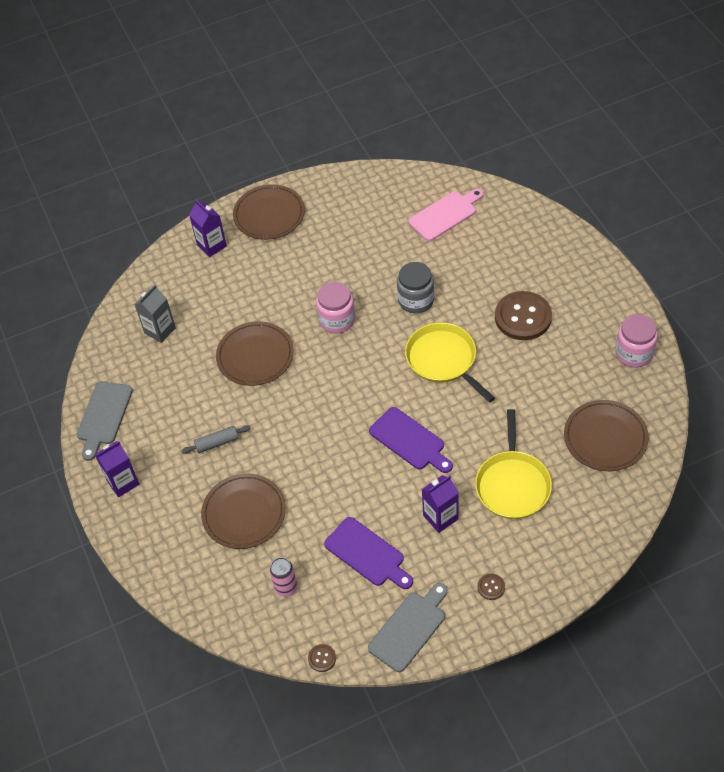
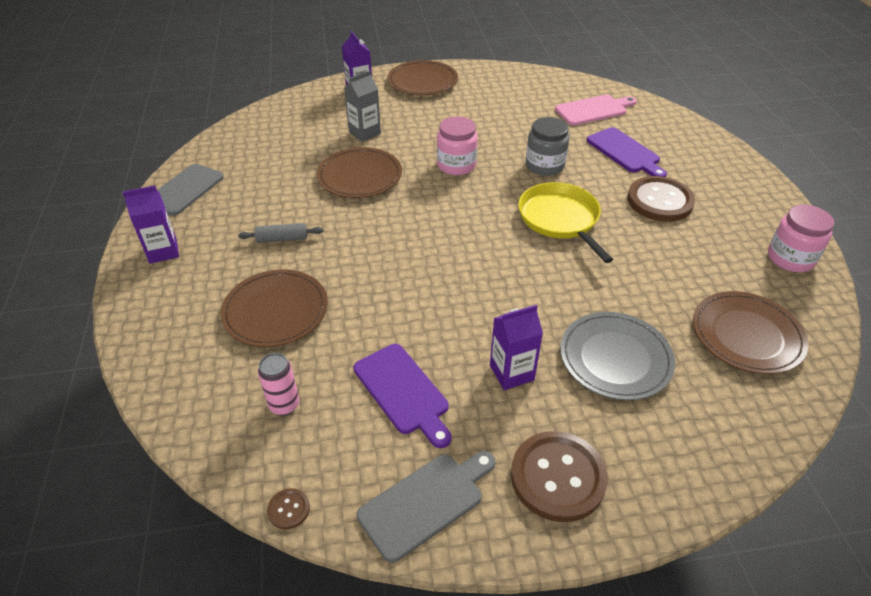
camera: 10 degrees right, 10 degrees down
grey carton [134,285,176,343] -> grey carton moved to [344,70,381,142]
purple cutting board [369,407,453,473] -> purple cutting board moved to [587,127,667,177]
yellow pan [475,409,552,519] -> grey plate [560,312,675,400]
brown button [478,573,505,600] -> brown button [511,431,608,522], size x2.36

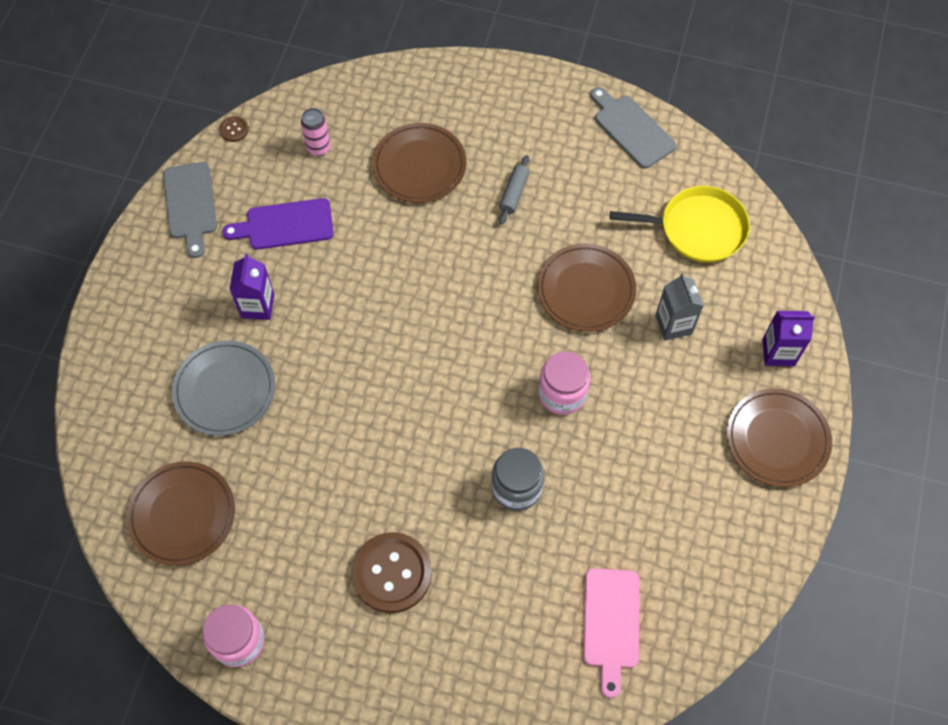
camera: 115 degrees right, 20 degrees up
purple carton [123,185,179,264] -> none
brown button [511,431,608,522] -> none
yellow pan [518,182,613,263] -> yellow pan moved to [610,186,750,262]
purple cutting board [587,127,667,177] -> none

